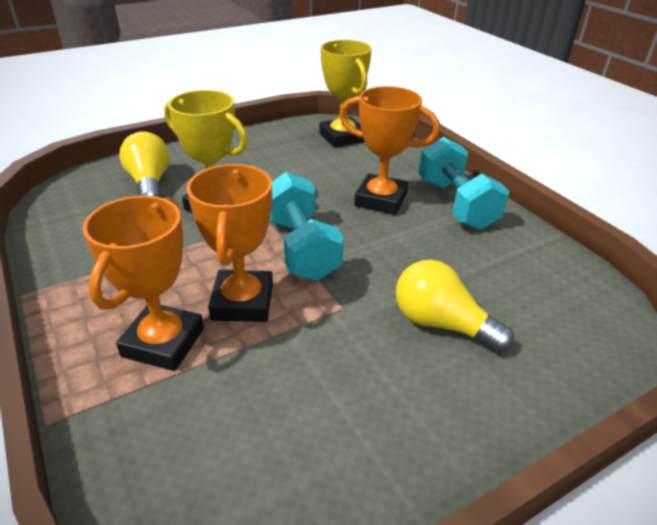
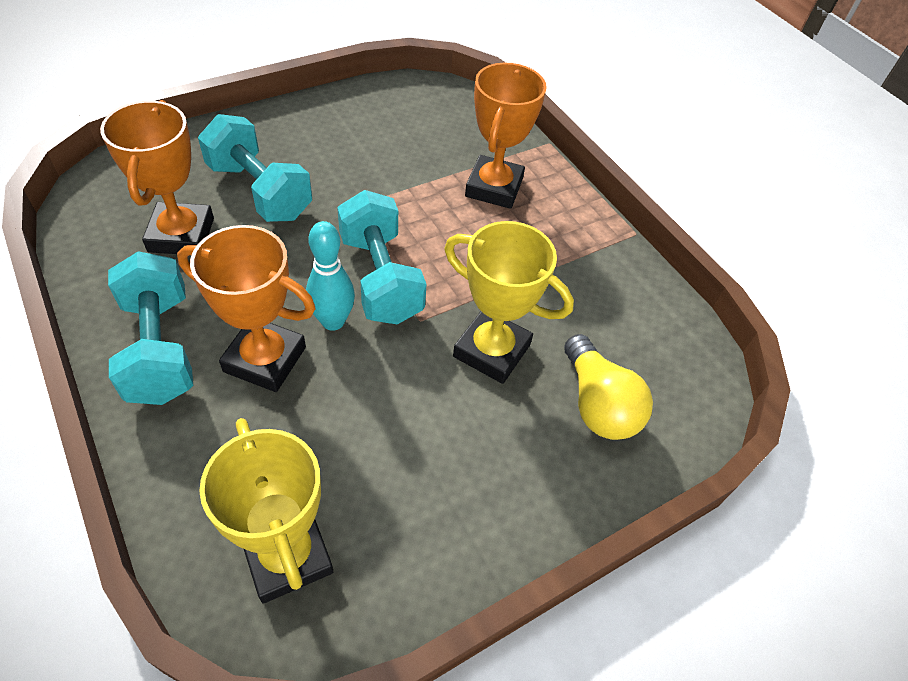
camera: 175 degrees right, 15 degrees up
orange trophy [186,164,273,322] -> orange trophy moved to [100,100,214,254]
yellow light bulb [396,260,514,353] -> turquoise dumbbell [198,114,312,222]
none -> turquoise bowling pin [306,221,355,331]

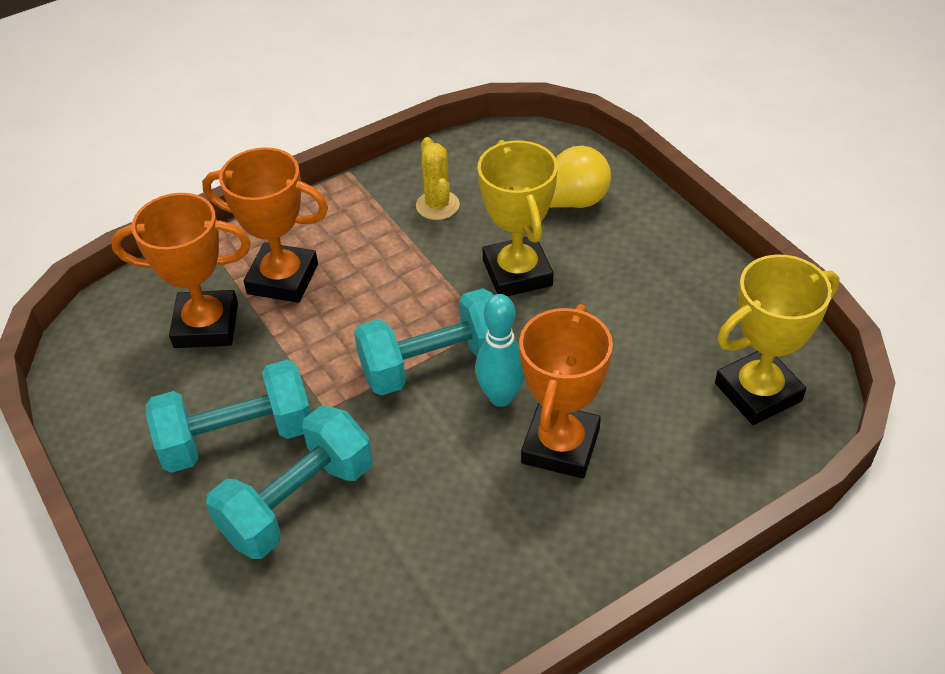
camera: 85 degrees left, 5 degrees down
orange trophy [100,100,214,254] -> orange trophy moved to [111,193,251,348]
turquoise dumbbell [108,251,193,405] -> turquoise dumbbell moved to [146,359,311,473]
yellow trophy [444,221,574,384] -> yellow trophy turned 45 degrees counterclockwise [477,140,558,296]
none -> yellow cactus [416,137,460,220]

